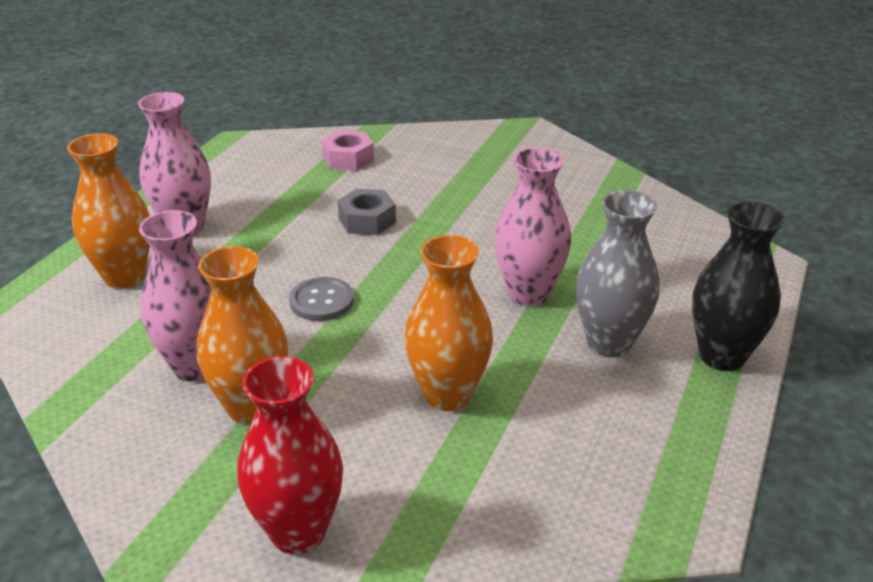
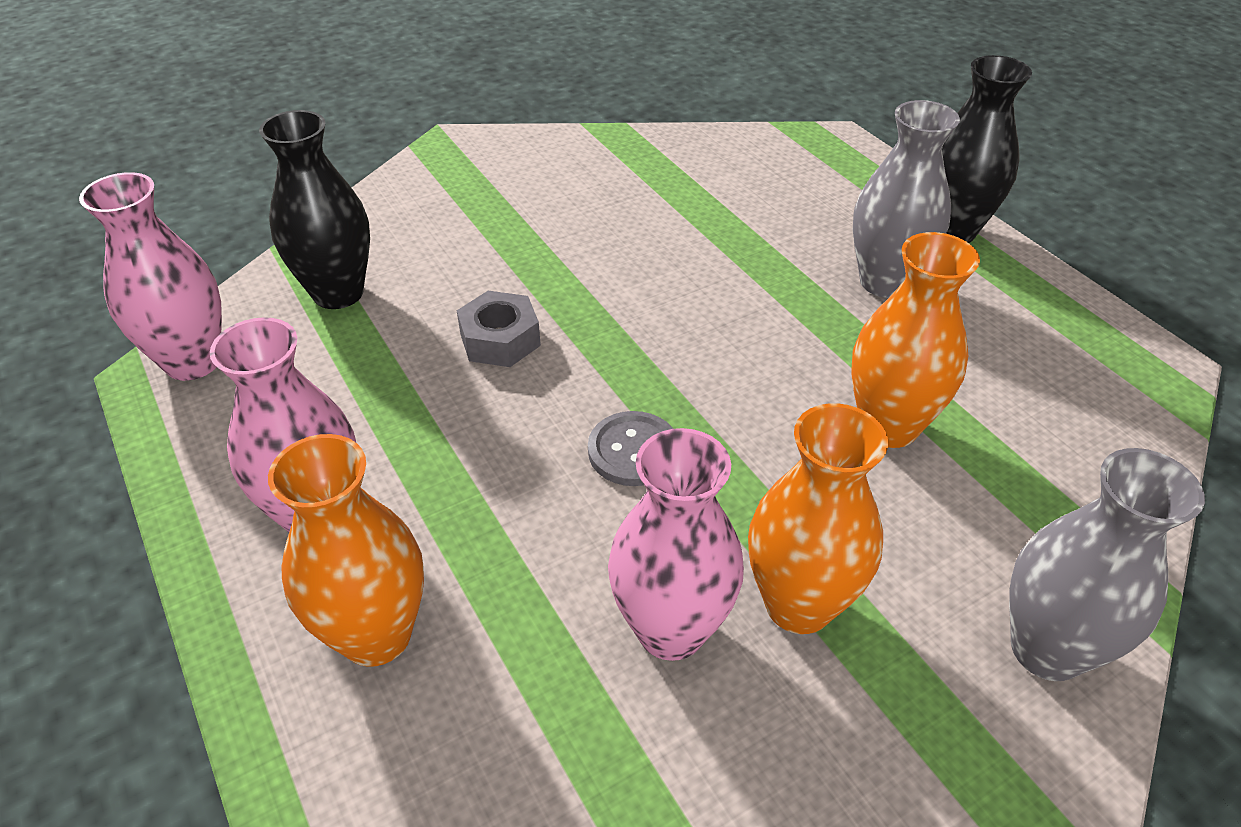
camera: 55 degrees left, 10 degrees up
red vase [237,356,343,554] -> grey vase [1009,448,1205,681]
pink nut [322,130,374,171] -> black vase [259,110,370,309]
pink vase [495,148,571,306] -> pink vase moved to [79,172,222,381]

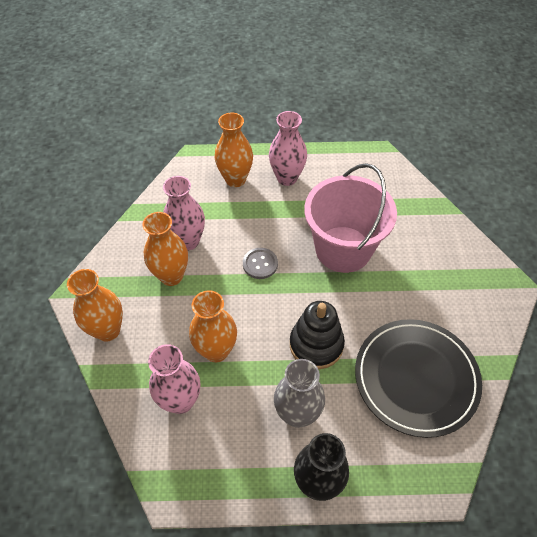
camera: 120 degrees right, 10 degrees up
pink vase [79,172,222,381] -> pink vase moved to [148,344,200,414]
black vase [259,110,370,309] -> none
grey nut [457,291,541,367] -> pink bucket [304,163,397,273]
grey vase [1009,448,1205,681] -> orange vase [67,269,123,342]
none -> black stacking toy [290,301,345,369]
none -> black plate [355,319,482,438]

